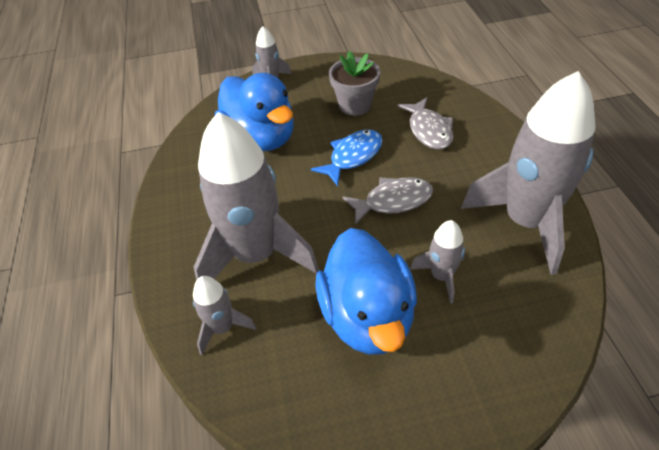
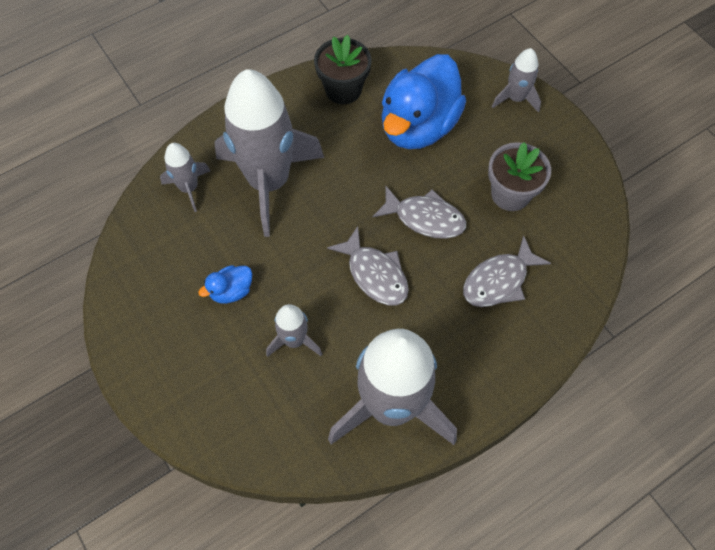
camera: 65 degrees right, 15 degrees up
blue fish [311,130,382,186] -> grey fish [372,186,466,239]
blue duck [316,228,417,355] -> blue duck [198,265,252,304], size x0.42
none -> black flower pot [314,35,372,104]

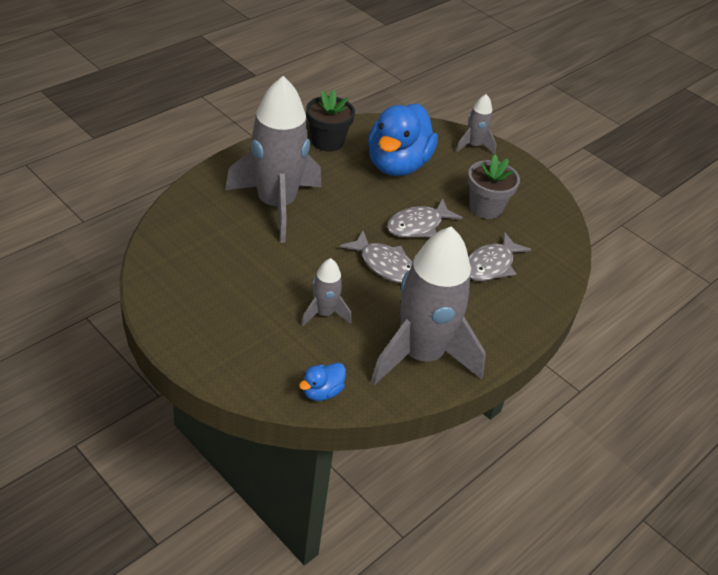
camera: 15 degrees left, 20 degrees down
grey rocket [160,143,210,212] -> none
blue duck [198,265,252,304] -> blue duck moved to [299,363,346,401]
grey fish [372,186,466,239] -> grey fish turned 135 degrees clockwise [387,198,463,238]

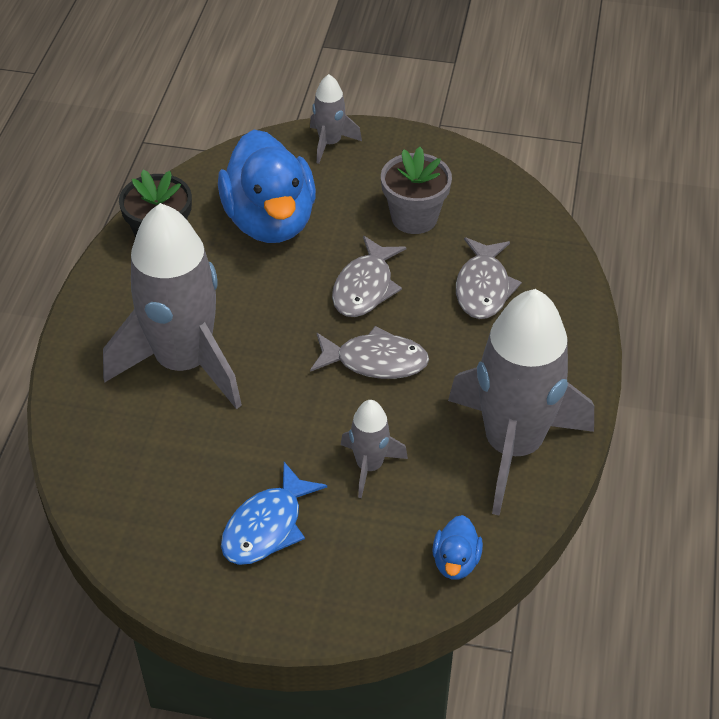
camera: 30 degrees left, 5 degrees up
none -> blue fish [221,462,327,565]

